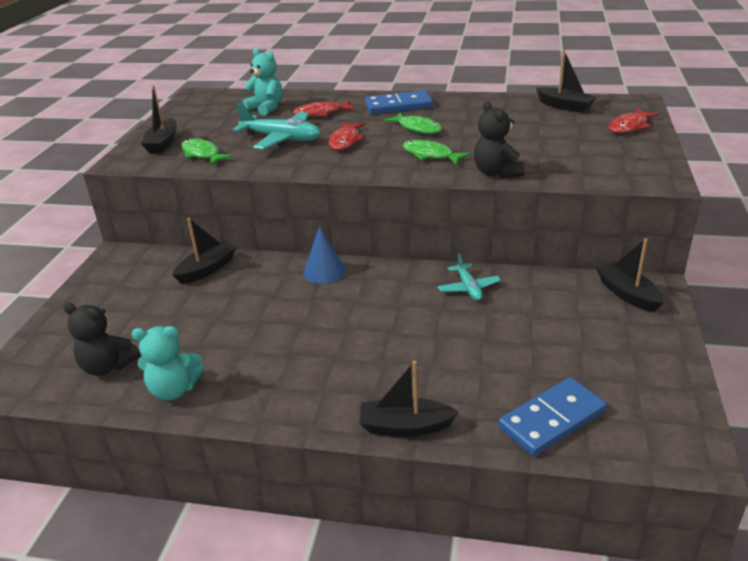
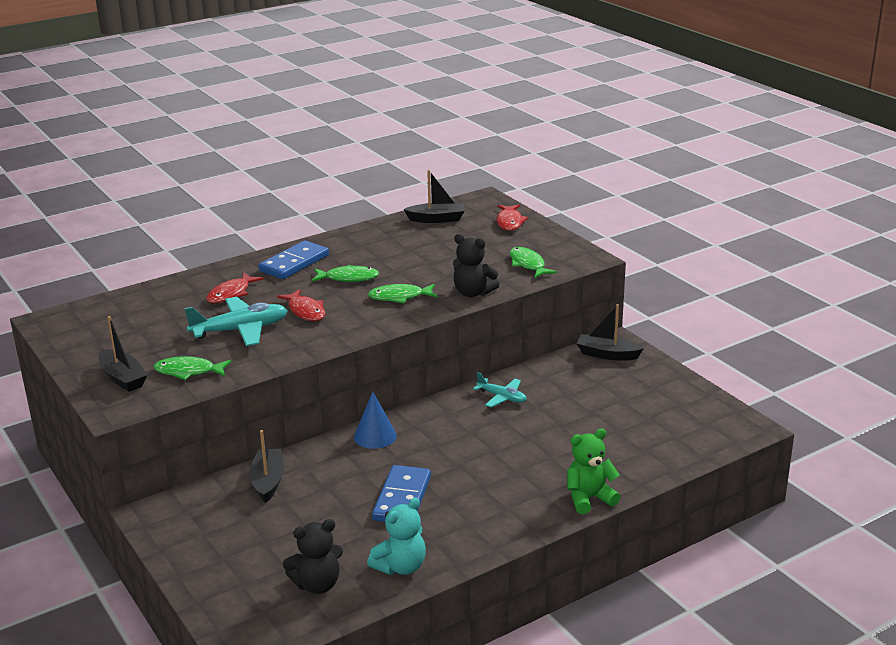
camera: 45 degrees left, 5 degrees down
turquoise teddy bear [243,48,282,116] -> none
black boat [359,361,458,436] -> green teddy bear [567,428,621,514]
blue domino [498,377,607,456] -> blue domino moved to [372,465,431,522]
none -> green fish [510,247,557,278]

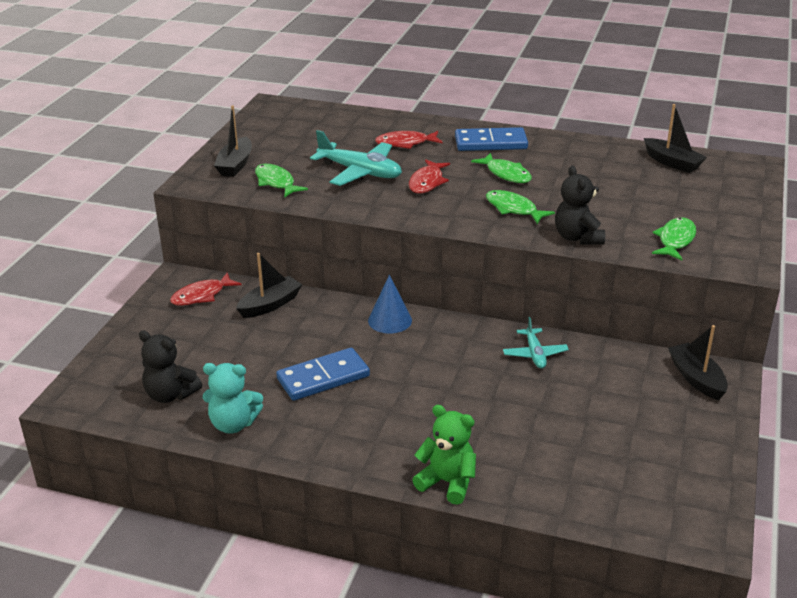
camera: 50 degrees right, 5 degrees up
red fish [496,205,528,231] -> red fish moved to [170,272,242,306]

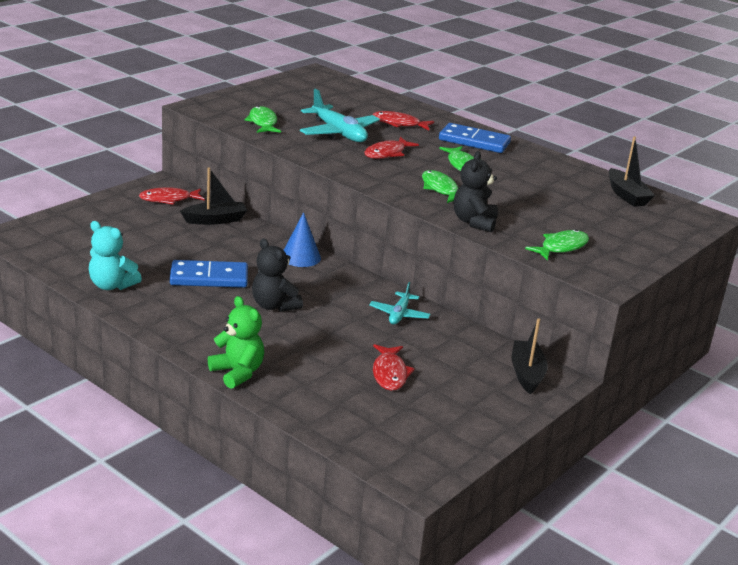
camera: 20 degrees right, 5 degrees down
black teddy bear [139,330,202,403] -> black teddy bear moved to [252,238,303,312]
black boat [214,106,252,177] -> none
none -> red fish [373,344,415,391]

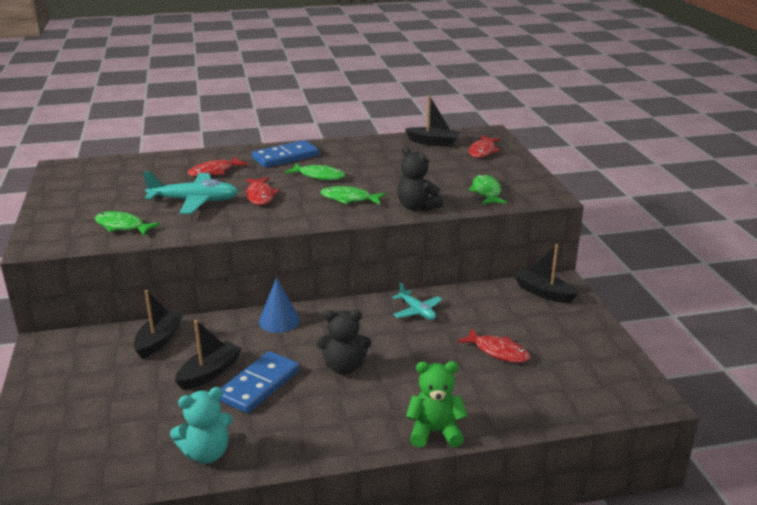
camera: 50 degrees left, 0 degrees up
red fish [139,187,205,205] -> red fish moved to [468,136,501,158]
none -> black boat [175,320,242,390]

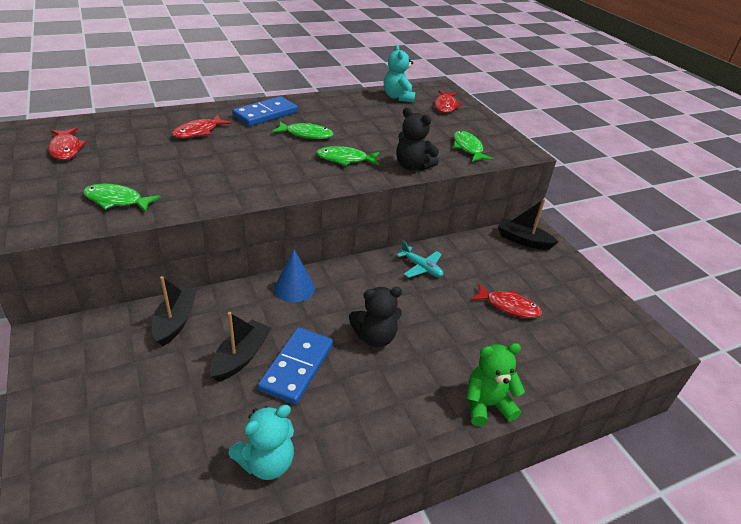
camera: 15 degrees left, 10 degrees up
turquoise plane [143,171,238,214] -> none
red fish [245,177,280,205] -> red fish moved to [48,128,87,160]
black boat [405,95,461,147] -> turquoise teddy bear [384,45,415,102]

